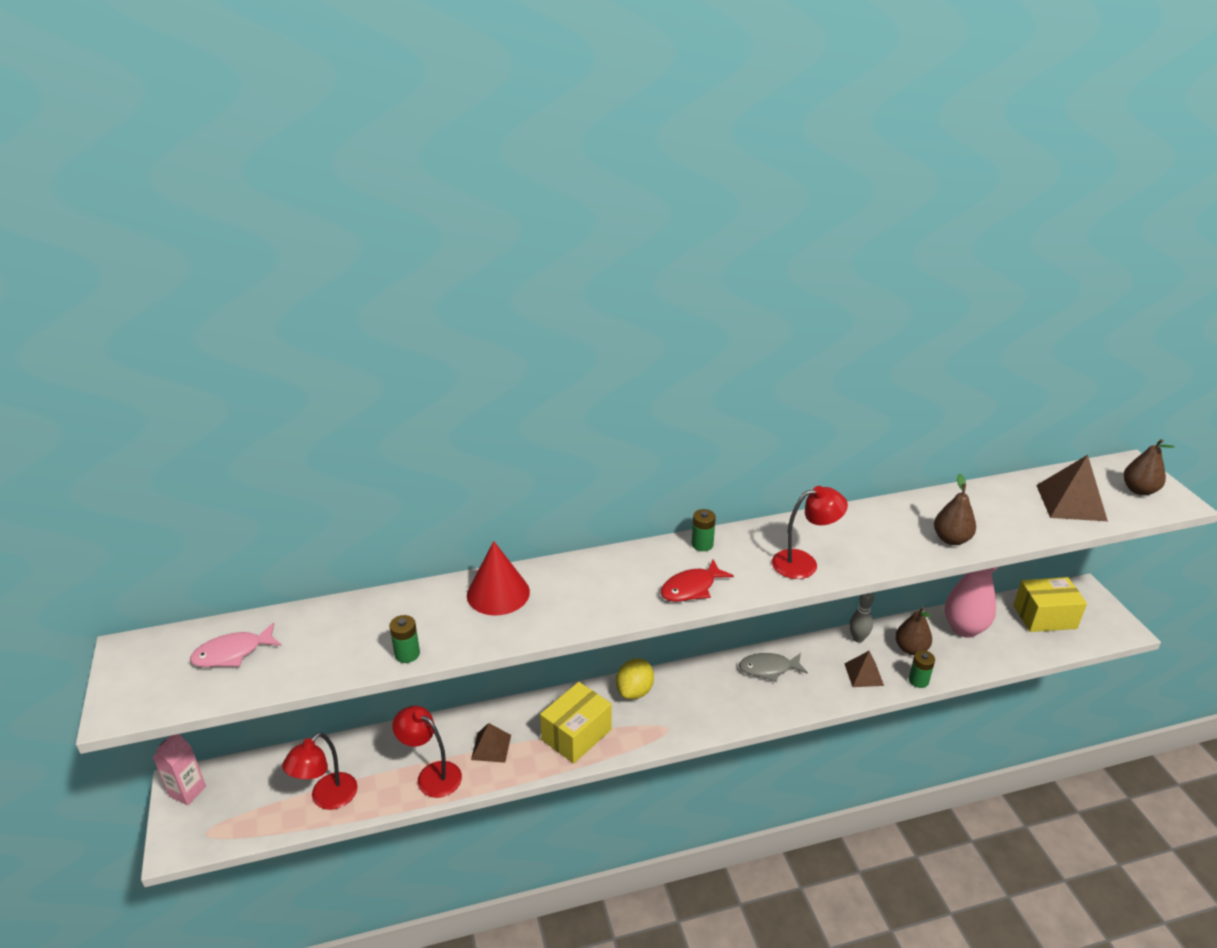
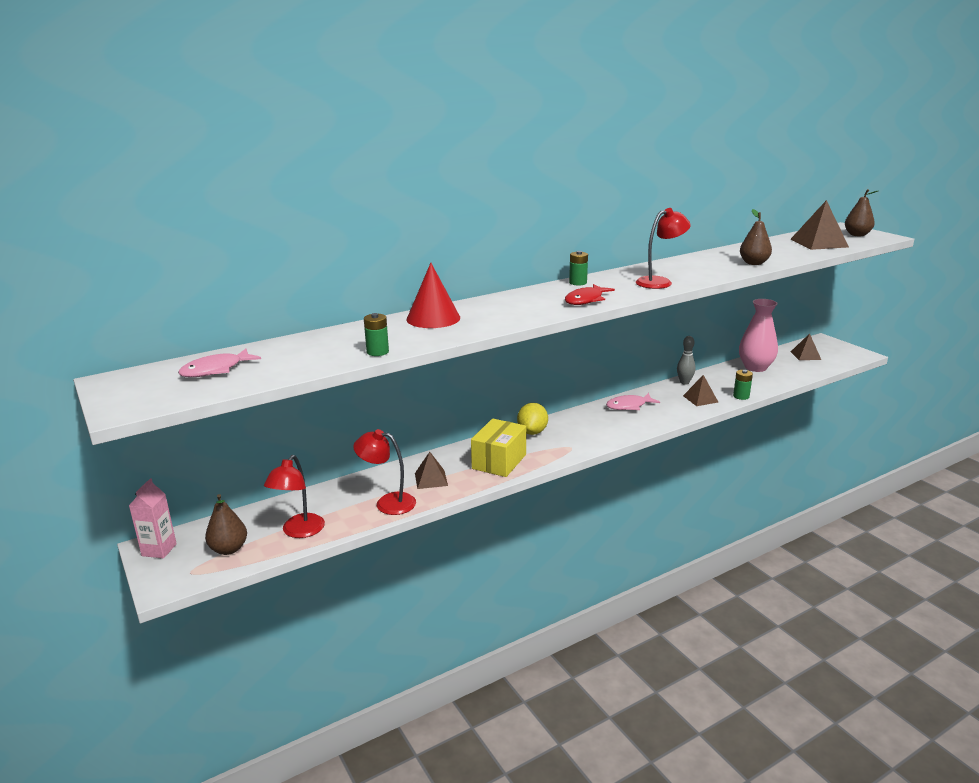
camera: 15 degrees left, 10 degrees down
grey fish [739,653,808,682] -> pink fish [606,393,660,410]
brown pear [895,607,932,655] -> brown pear moved to [205,494,247,555]
yellow box [1013,577,1087,632] -> brown pyramid [791,333,821,360]

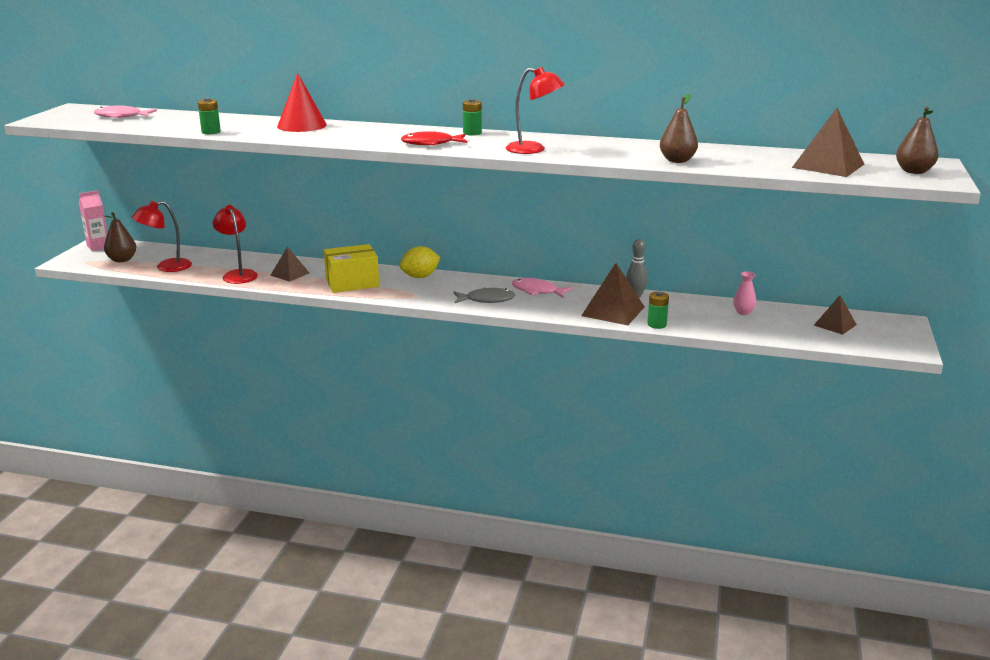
camera: 45 degrees right, 0 degrees up
brown pyramid [683,375,718,406] -> brown pyramid [581,263,644,325], size x1.64
pink vase [739,299,778,372] -> pink vase [733,271,756,315], size x0.47
none -> grey fish [453,288,516,303]

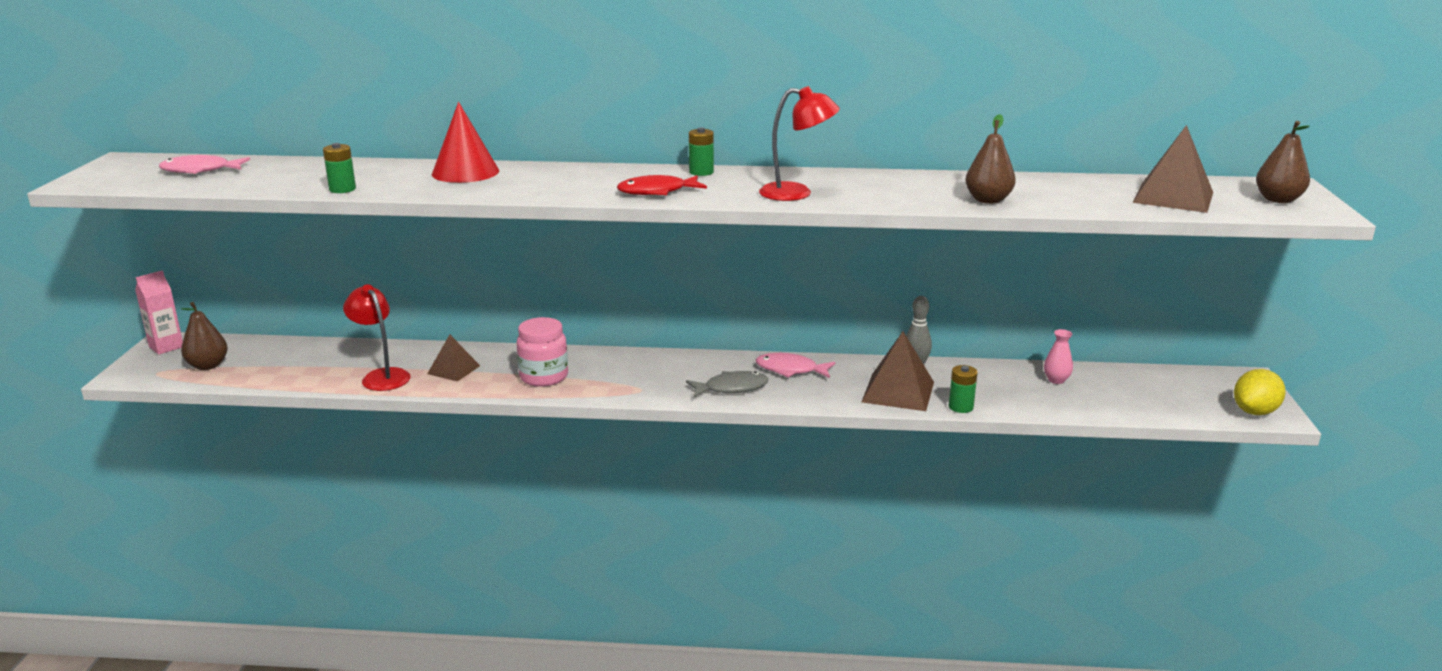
camera: 10 degrees left, 0 degrees up
red lamp [132,201,192,272] -> none
yellow box [324,244,379,293] -> pink jar [516,317,568,387]
yellow lemon [400,246,440,278] -> yellow lemon moved to [1234,369,1286,415]
brown pyramid [814,295,857,335] -> none

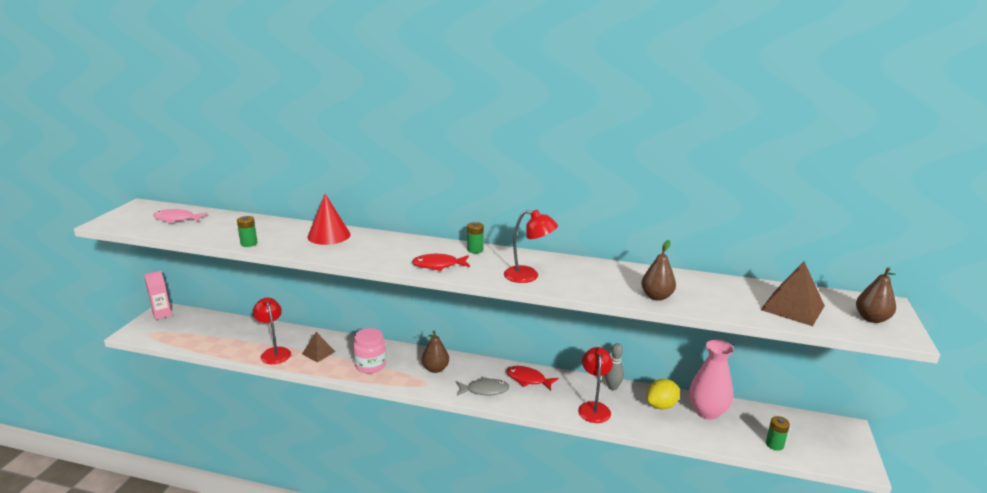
camera: 10 degrees right, 0 degrees up
brown pear [181,302,228,370] -> brown pear moved to [422,331,449,373]
pink fish [756,353,836,378] -> red fish [506,366,559,391]
brown pyramid [862,331,934,411] -> red lamp [578,347,613,423]
green battery [949,365,978,413] -> green battery moved to [766,416,790,451]
pink vase [1044,329,1073,384] -> pink vase [689,339,734,420], size x2.15
yellow lemon [1234,369,1286,415] -> yellow lemon moved to [646,379,680,409]

